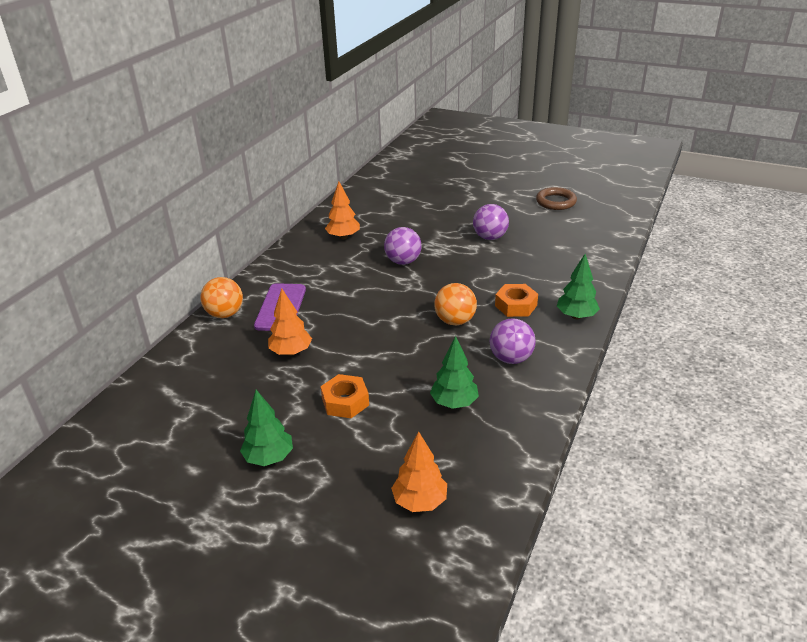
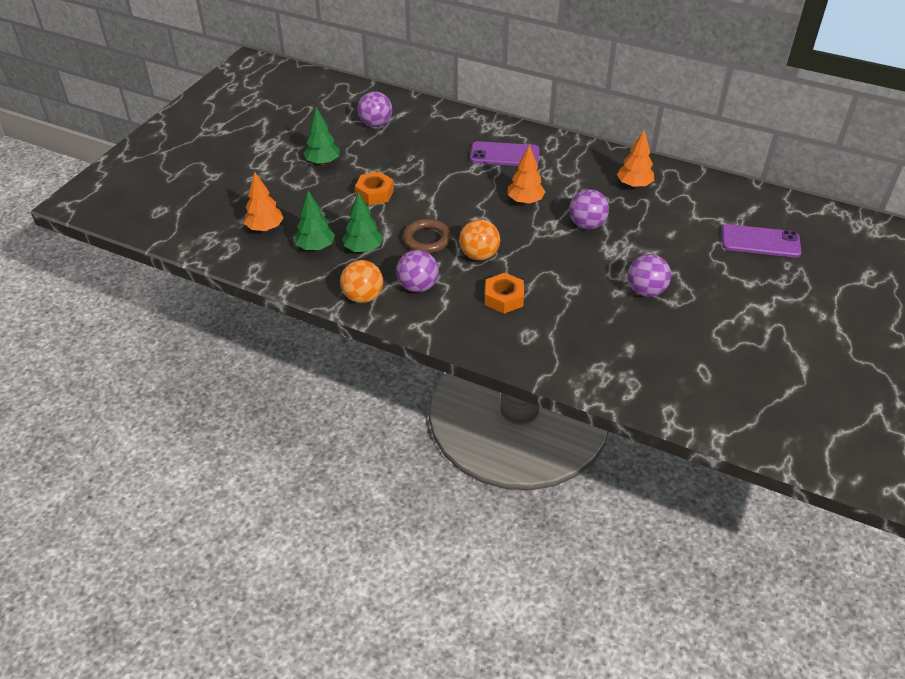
camera: 90 degrees right, 10 degrees up
orange ball [200,277,243,318] -> orange ball moved to [340,260,383,303]
orange tree [268,288,312,356] -> orange tree moved to [508,145,545,204]
brown ring [536,187,577,210] -> brown ring moved to [403,219,451,253]
green tree [557,254,600,319] -> green tree moved to [295,191,335,251]
none -> purple ball [358,91,392,127]
none -> purple phone [722,224,802,258]

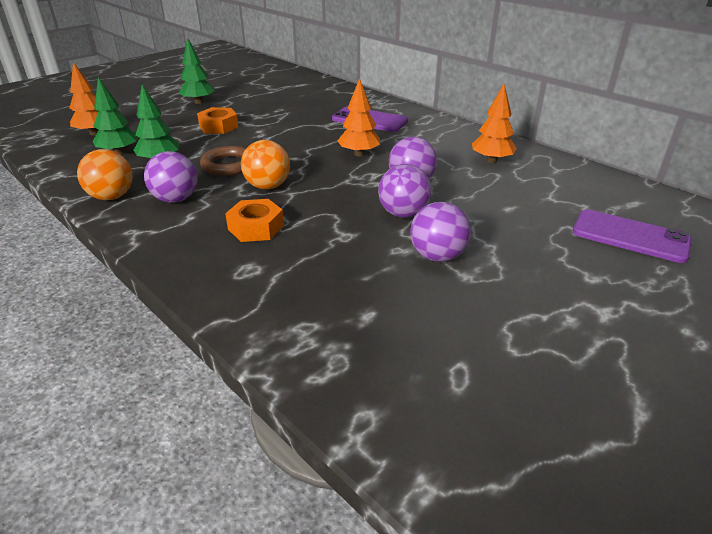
camera: 20 degrees right, 10 degrees down
purple ball [358,91,392,127] -> purple ball moved to [378,164,431,218]

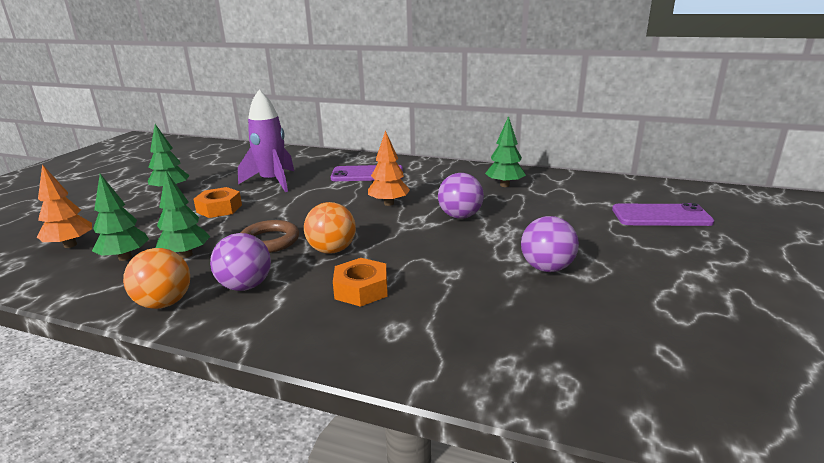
camera: 25 degrees left, 10 degrees down
purple ball [378,164,431,218] -> none
orange tree [472,84,517,163] -> green tree [485,116,526,187]
none -> purple rocket [238,90,294,192]

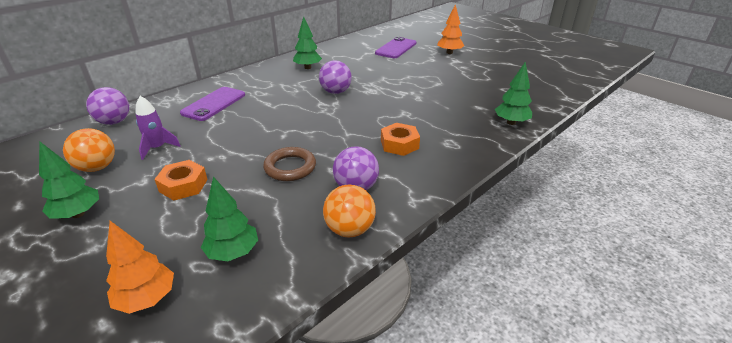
camera: 65 degrees left, 10 degrees up
green tree [156,171,210,258] -> green tree moved to [495,62,532,125]
purple rocket [238,90,294,192] -> purple rocket [135,96,181,160], size x0.60
orange ball [304,202,356,254] -> orange ball moved to [63,128,115,172]
orange tree [368,130,410,206] -> orange tree moved to [437,4,465,54]
purple ball [521,216,579,272] -> purple ball moved to [86,87,129,125]

